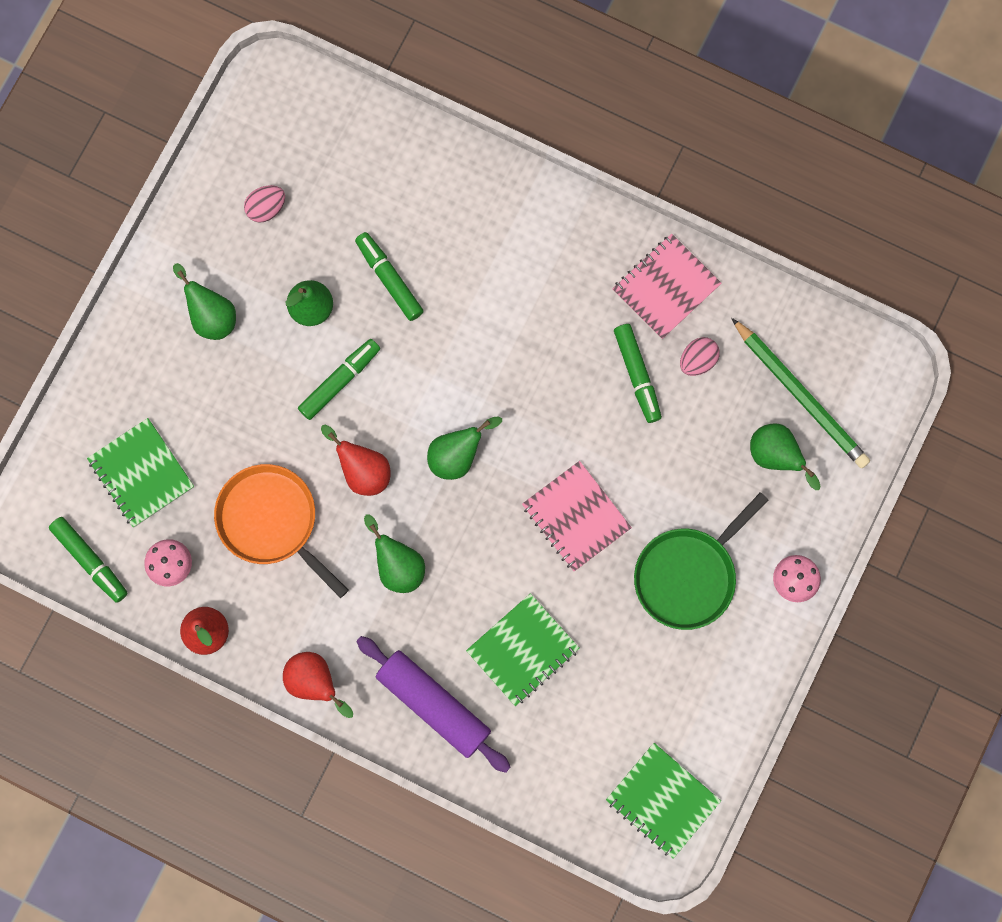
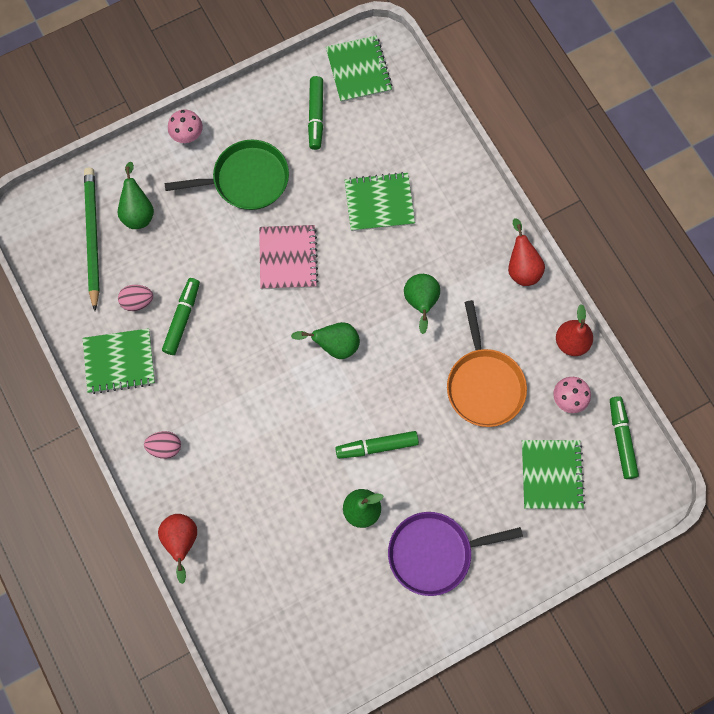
camera: 145 degrees left, 5 degrees down
green pear [173,263,236,340] -> purple pan [388,512,523,596]
pink egg [244,185,285,223] -> pink egg moved to [144,431,181,459]
red pear [321,425,391,496] -> red pear moved to [158,514,197,584]
green marker [355,232,424,321] -> green marker moved to [308,76,323,150]
purple rolling pin [356,636,511,773] -> none
pink notebook [612,234,721,340] -> green notebook [83,328,155,394]

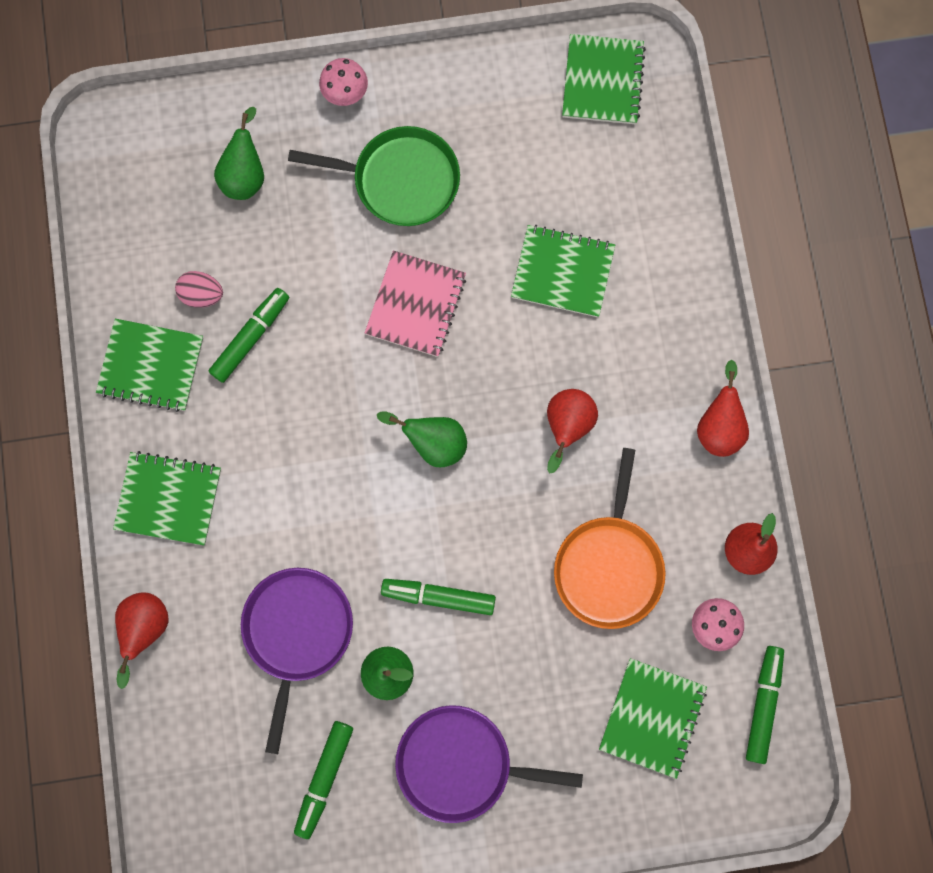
camera: 20 degrees right, 5 degrees up
green pencil [84,168,100,311] -> none
pink egg [144,431,181,459] -> green notebook [113,451,221,545]
green marker [308,76,323,150] -> green marker moved to [294,721,353,839]
green pear [404,274,440,334] -> red pear [547,389,598,473]
none -> purple pan [241,568,353,754]

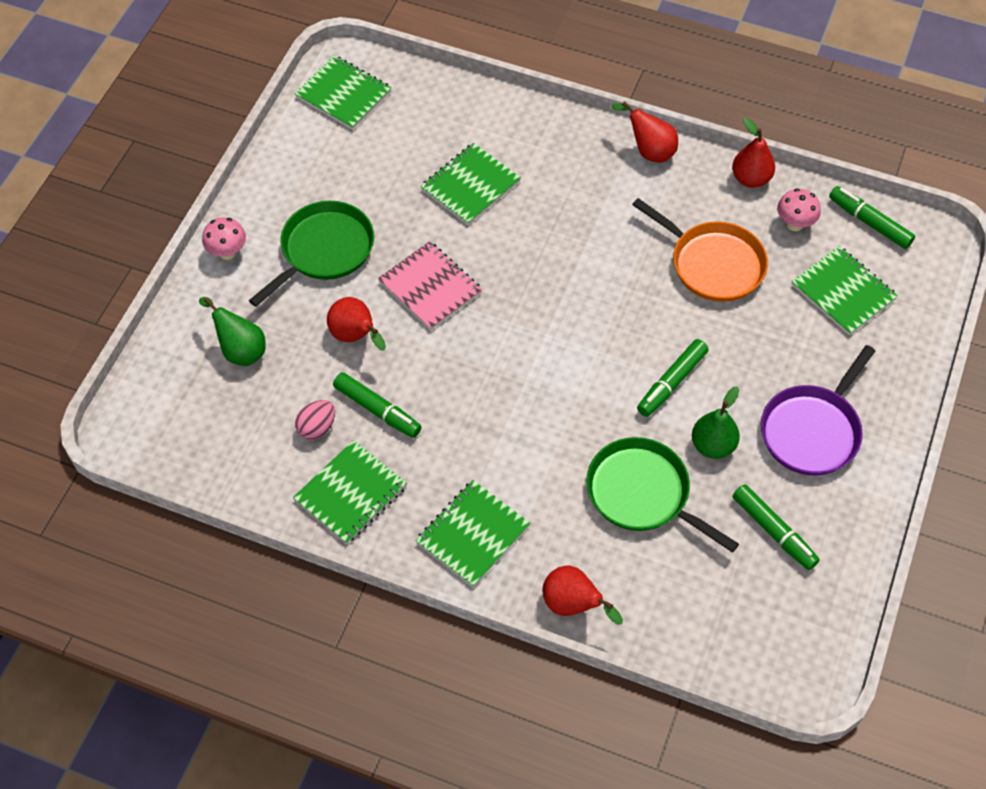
camera: 60 degrees left, 20 degrees down
green marker [209,288,289,383] -> green marker turned 150 degrees clockwise [333,372,421,438]
purple pan [241,568,353,754] -> green pan [586,437,739,553]
green pear [377,412,467,467] -> none
red pear [547,389,598,473] -> red pear moved to [327,297,386,351]

